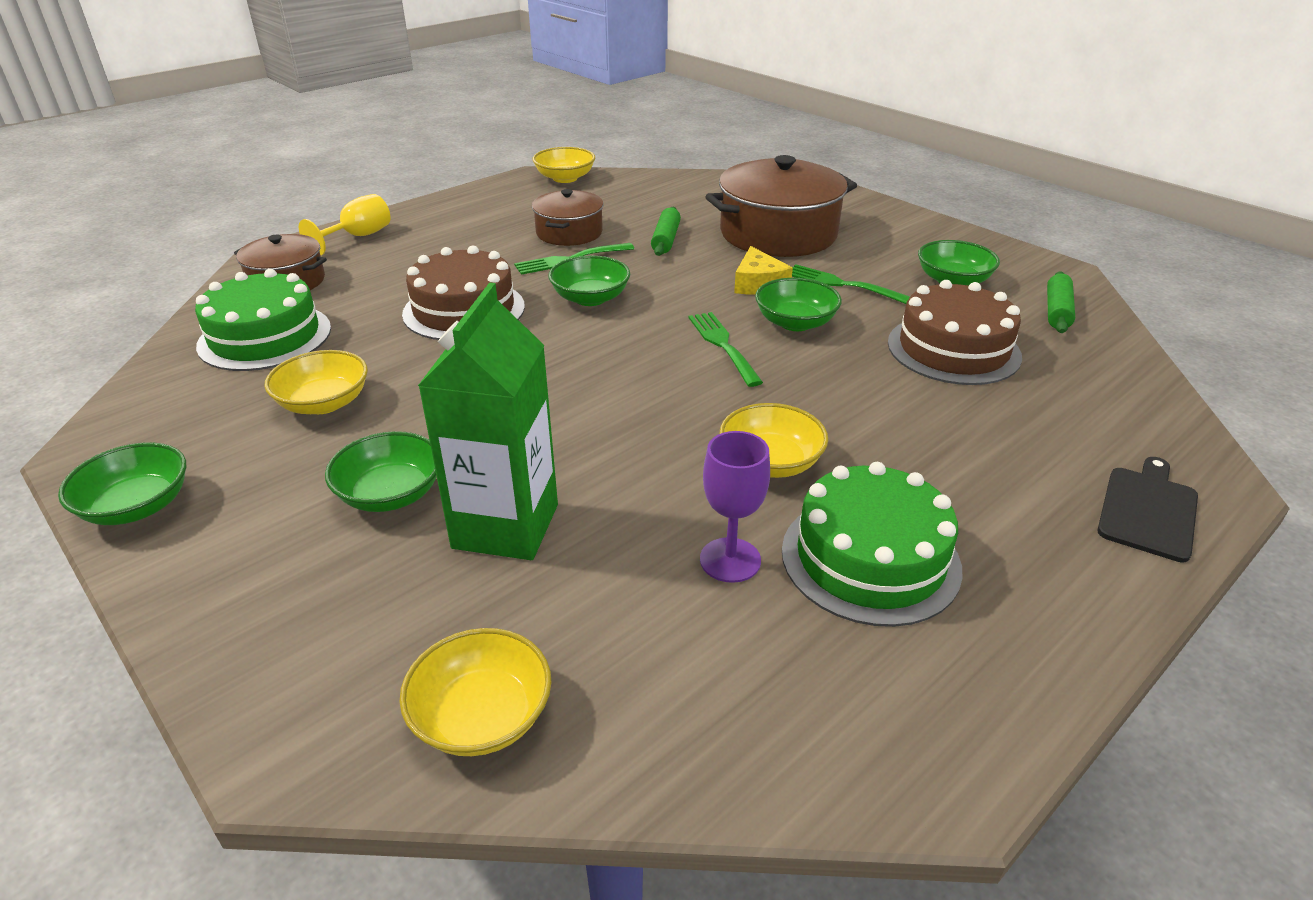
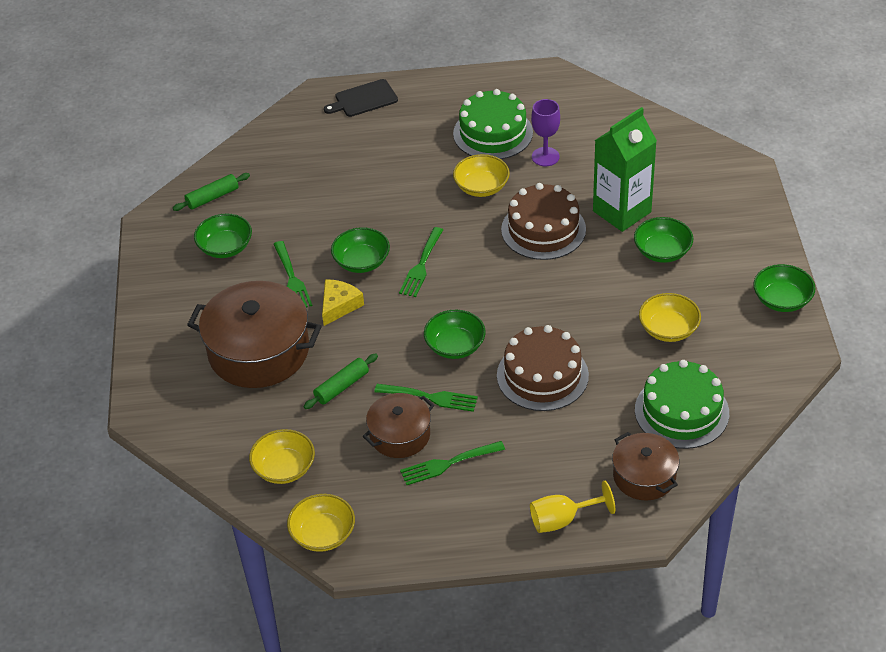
camera: 140 degrees left, 10 degrees up
yellow bowl [400,628,552,756] -> yellow bowl moved to [249,429,315,484]
brown cake [888,280,1022,385] -> brown cake moved to [501,183,586,260]
none -> green fork [400,441,505,485]

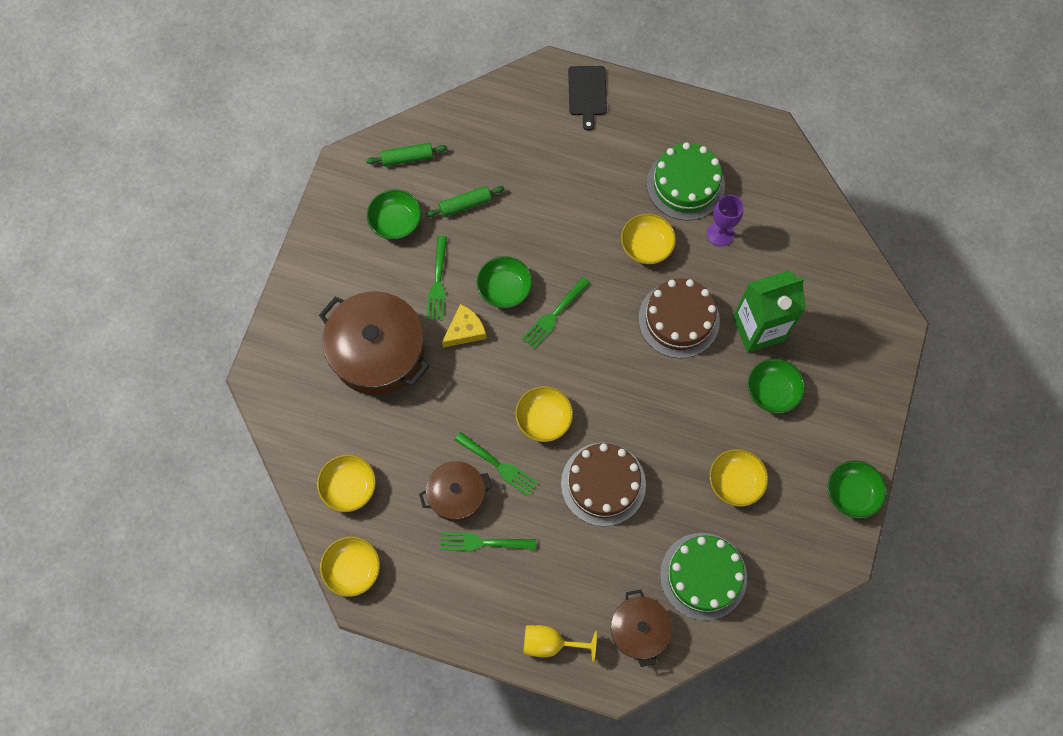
camera: 20 degrees right, 25 degrees up
green rolling pin [304,354,378,409] -> green rolling pin moved to [426,186,504,217]
black cutting board [324,79,398,117] -> black cutting board turned 90 degrees counterclockwise [568,66,607,131]
green bowl [424,310,486,359] -> yellow bowl [515,386,573,442]

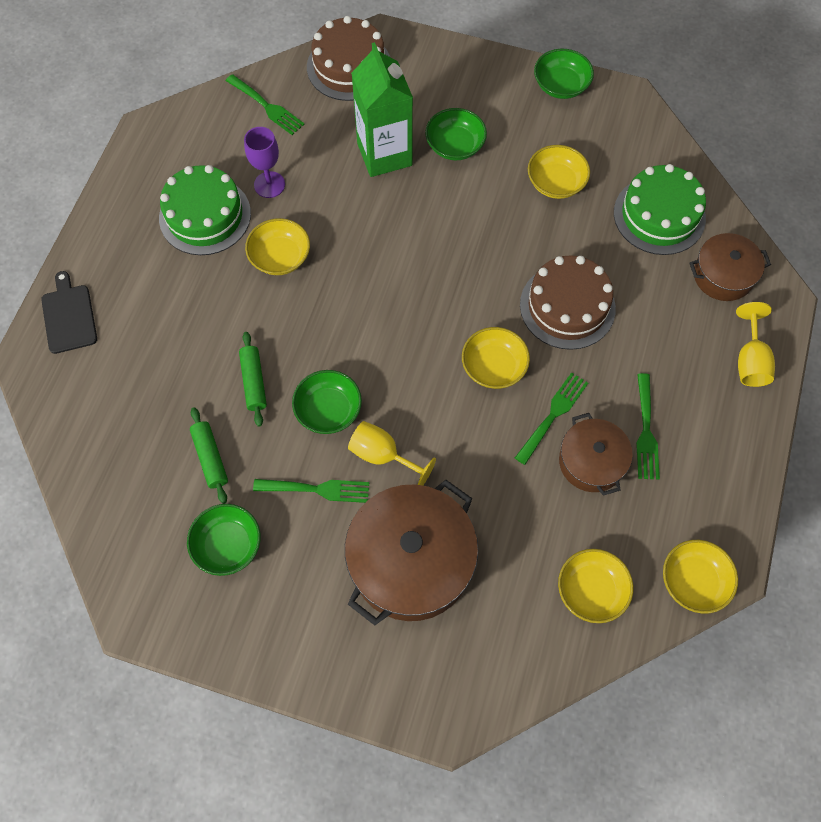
camera: 90 degrees left, 5 degrees down
green rolling pin [366,143,448,166] -> green rolling pin moved to [239,332,267,427]
yellow cheese [442,304,487,348] -> yellow goblet [348,421,436,486]
green fork [522,277,590,349] -> green fork moved to [226,74,305,135]
black cutting board [568,66,607,131] -> black cutting board turned 105 degrees counterclockwise [41,271,97,354]
brown cake [638,279,720,358] -> brown cake moved to [307,16,390,101]

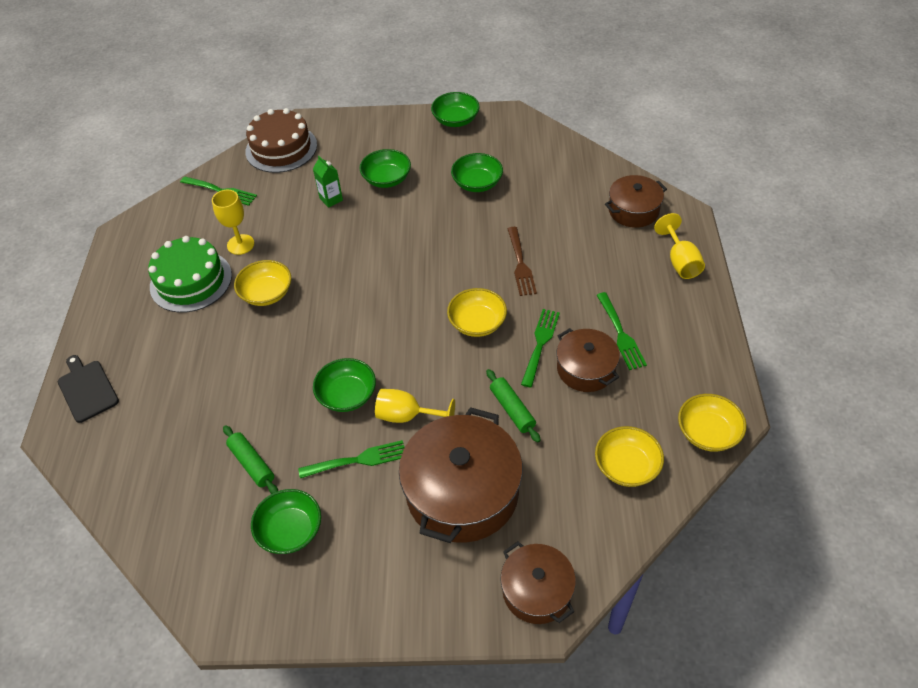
camera: 15 degrees left, 15 degrees down
green rolling pin [239,332,267,427] -> green rolling pin moved to [486,369,541,443]
purple goblet [244,127,285,198] -> yellow goblet [212,190,254,255]
green carton [351,42,413,177] -> green carton [313,155,343,208], size x0.46
brown cake [520,255,616,350] -> brown fork [507,227,537,296]
yellow bowl [528,145,590,199] -> green bowl [451,153,503,192]
green cake [614,164,706,255] -> none
none -> brown pot [500,541,576,624]

